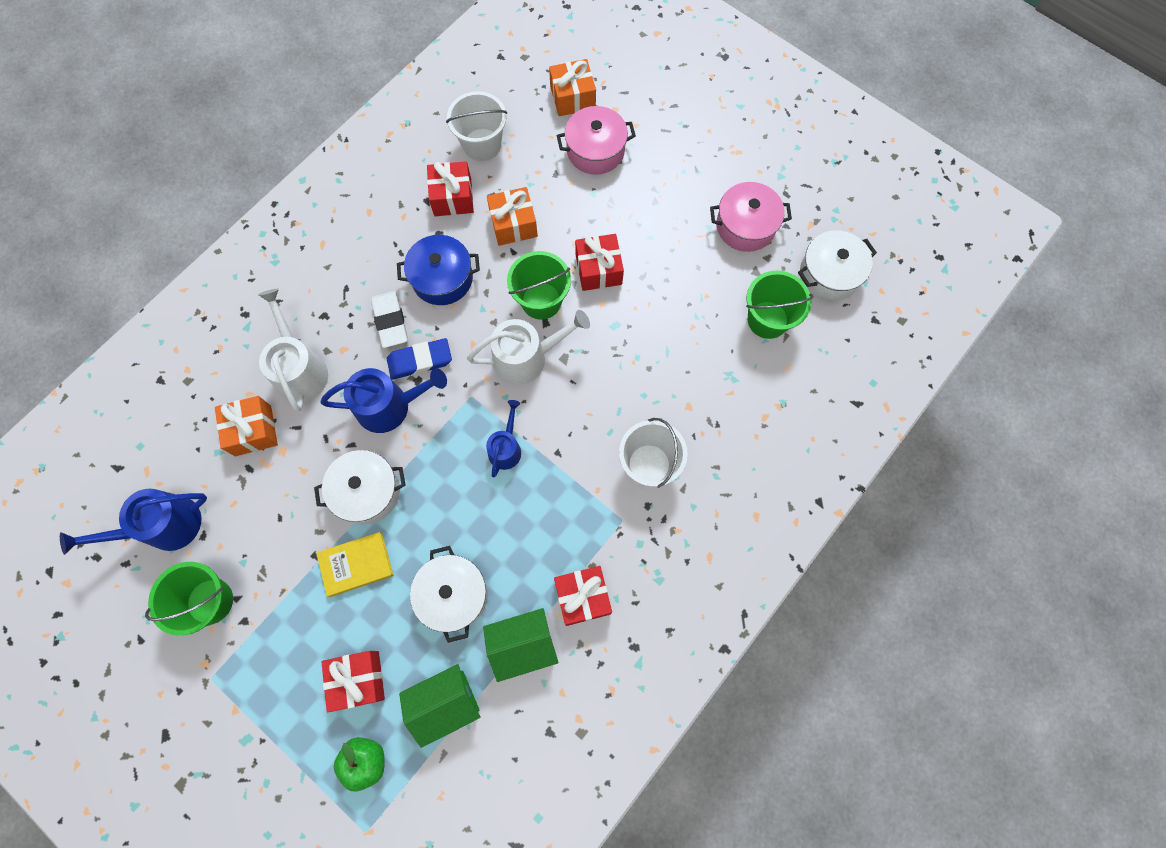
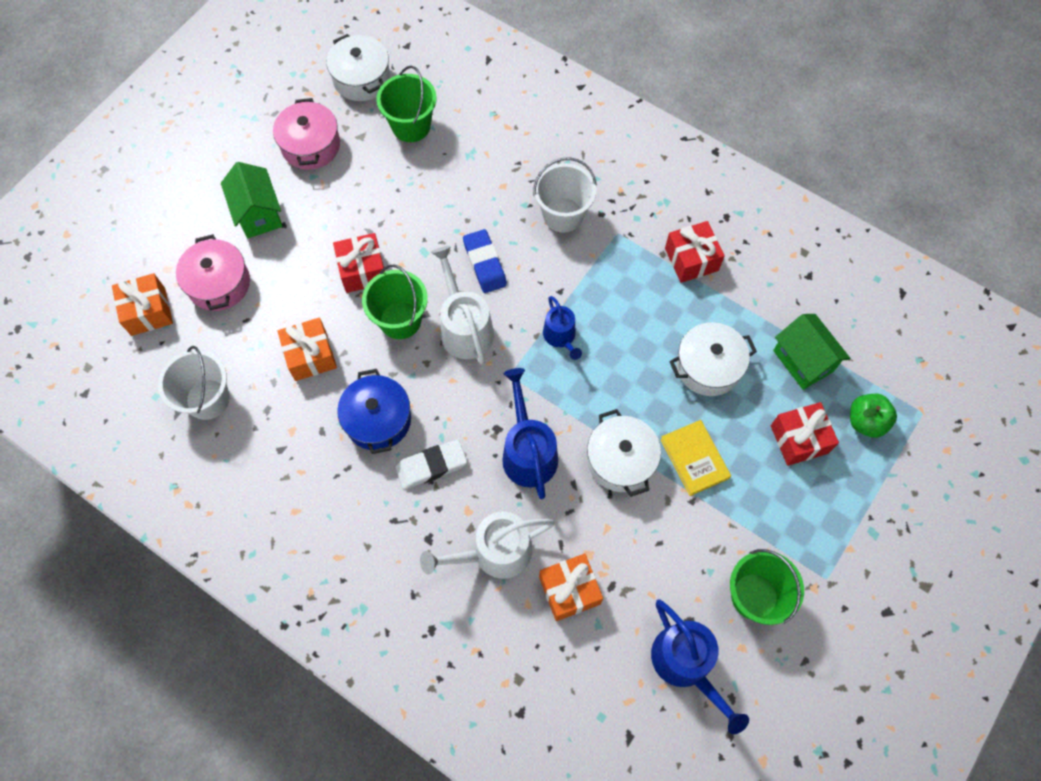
camera: 95 degrees left, 5 degrees down
blue eraser [387,338,452,380] -> blue eraser moved to [463,229,507,293]
red gift [427,161,474,216] -> none
green house [483,608,558,682] -> green house moved to [221,162,283,238]
blue watering can [486,400,521,477] -> blue watering can turned 120 degrees counterclockwise [543,296,582,360]

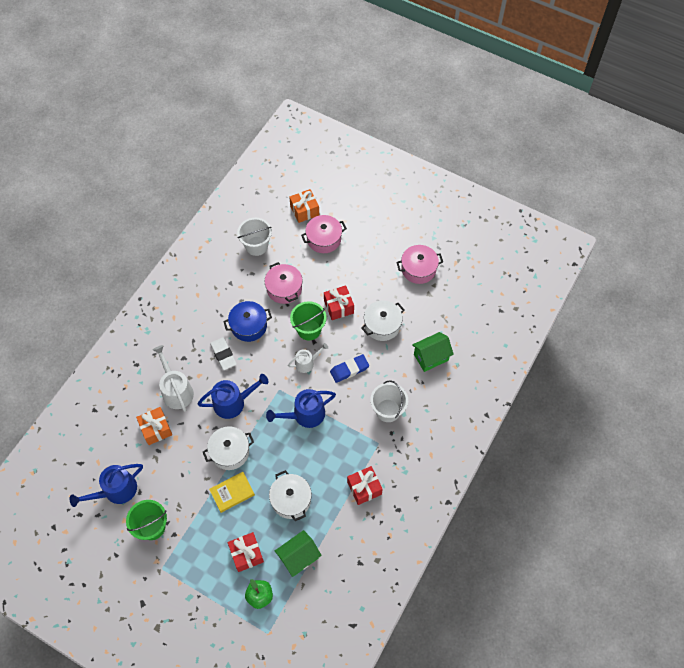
camera: 85 degrees right, 5 degrees down
green house [221,162,283,238] -> green house moved to [412,332,454,372]
orange gift [277,318,337,381] -> pink pot [265,262,303,304]
white pot [327,34,390,101] -> white pot moved to [361,301,405,341]
green bucket [376,66,437,142] -> none
white watering can [431,246,494,364] -> white watering can [288,343,328,373], size x0.62
blue watering can [543,296,582,360] -> blue watering can [266,389,336,428], size x1.62

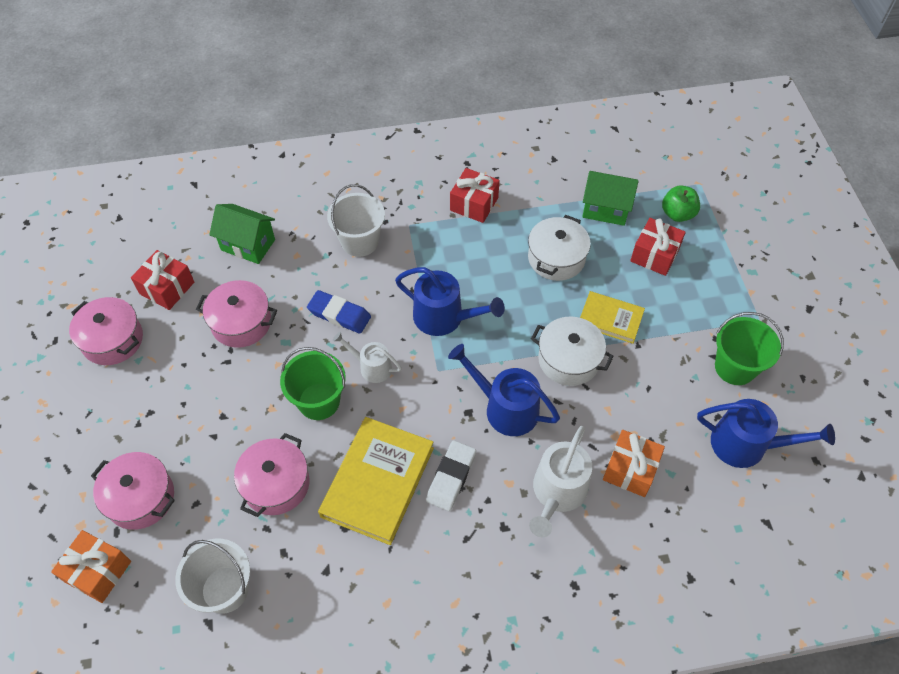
camera: 130 degrees left, 5 degrees down
blue pot [223,301,272,342] -> yellow book [318,417,434,545]
red gift [324,285,354,320] -> red gift moved to [131,250,194,310]
white pot [361,301,405,341] -> pink pot [196,280,277,348]

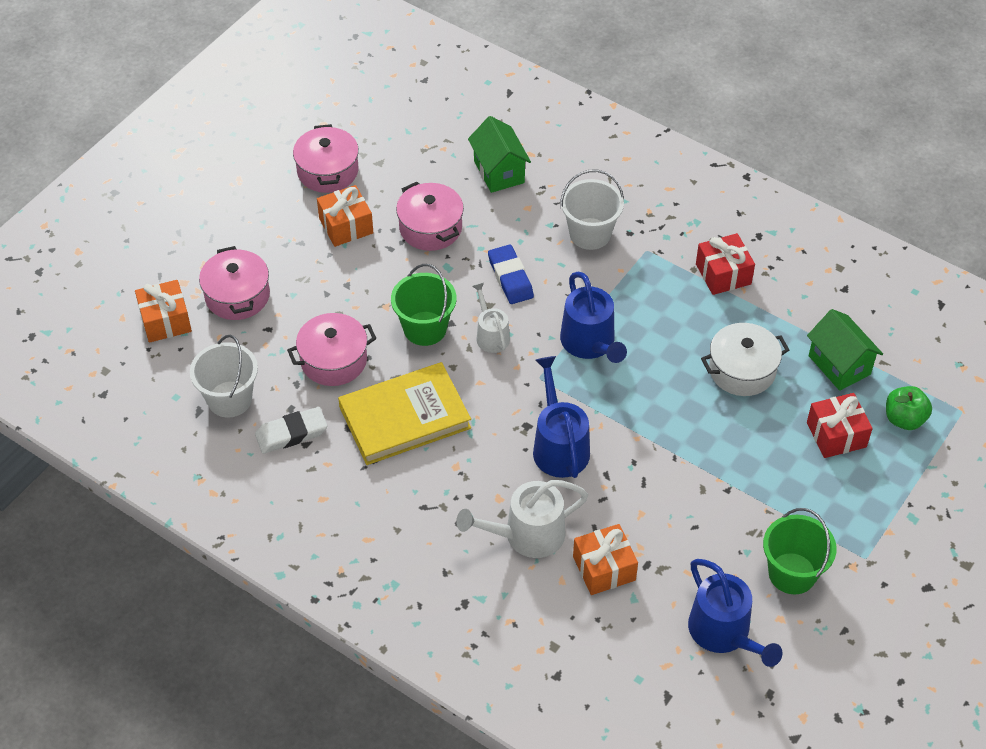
camera: 45 degrees right, 5 degrees down
red gift [131,250,194,310] -> none
white eraser [426,440,476,511] -> white eraser moved to [255,407,327,454]
white pot [531,317,614,386] -> none
yellow book [580,291,645,344] -> none
none -> orange gift [317,185,373,247]

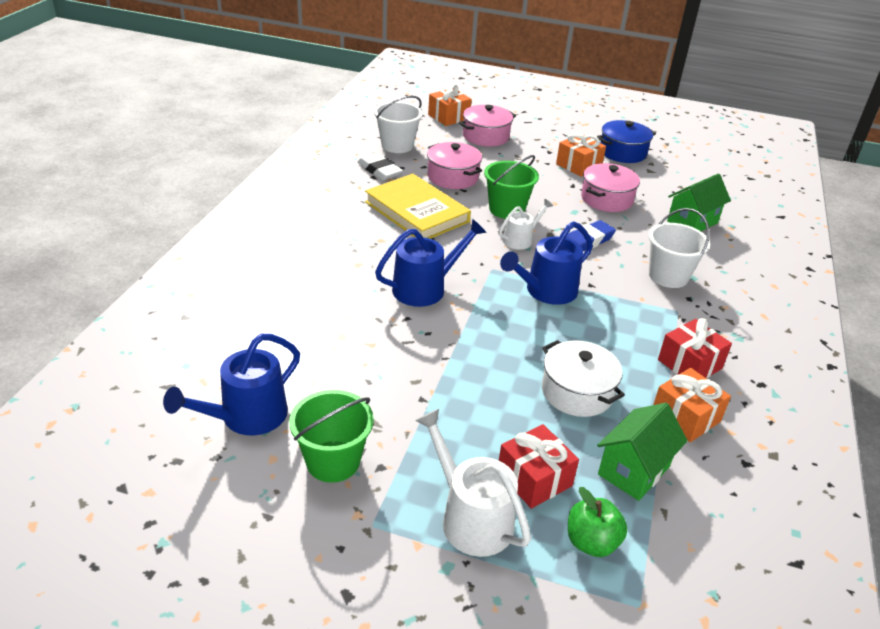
camera: 70 degrees right, 15 degrees down
pink pot [293,124,359,193] -> blue pot [597,120,656,163]
white watering can [456,480,588,558] -> white watering can moved to [415,409,531,557]
orange gift [573,524,638,595] -> orange gift moved to [653,368,731,442]

